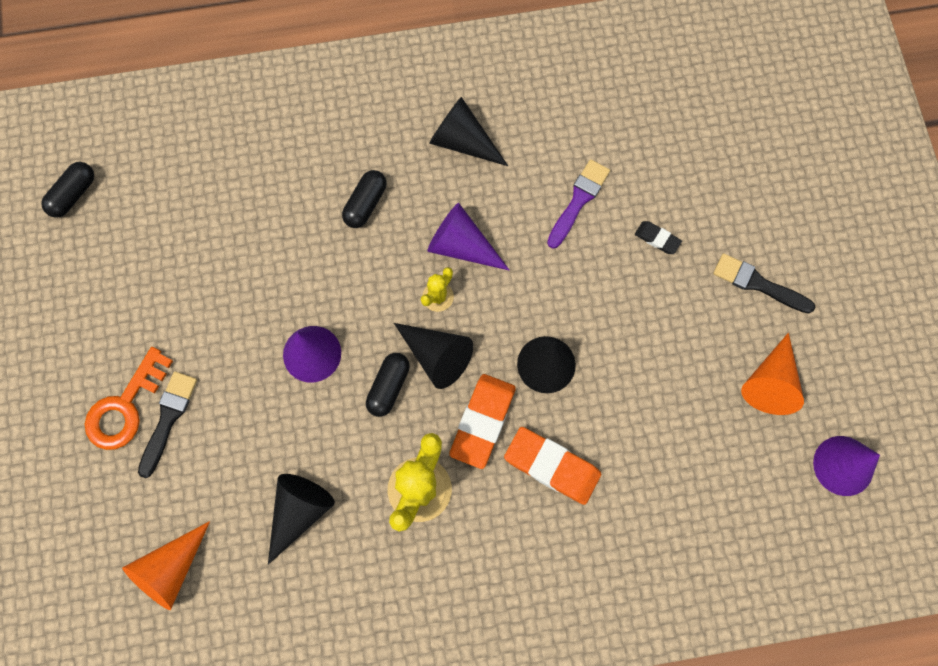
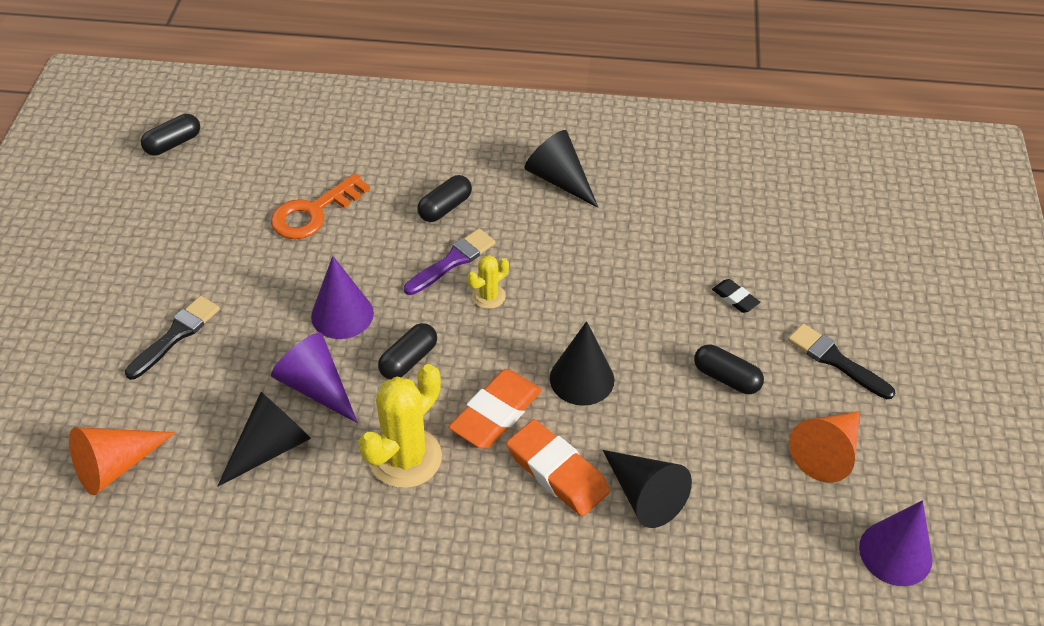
camera: 15 degrees right, 25 degrees down
orange key [85,347,173,450] -> orange key moved to [271,173,370,239]
black cone [394,323,473,389] -> black cone moved to [603,450,692,528]
purple cone [427,203,510,271] -> purple cone moved to [271,332,358,423]
purple brush [547,159,610,249] -> purple brush moved to [404,229,495,295]
none -> black capsule [694,345,764,394]

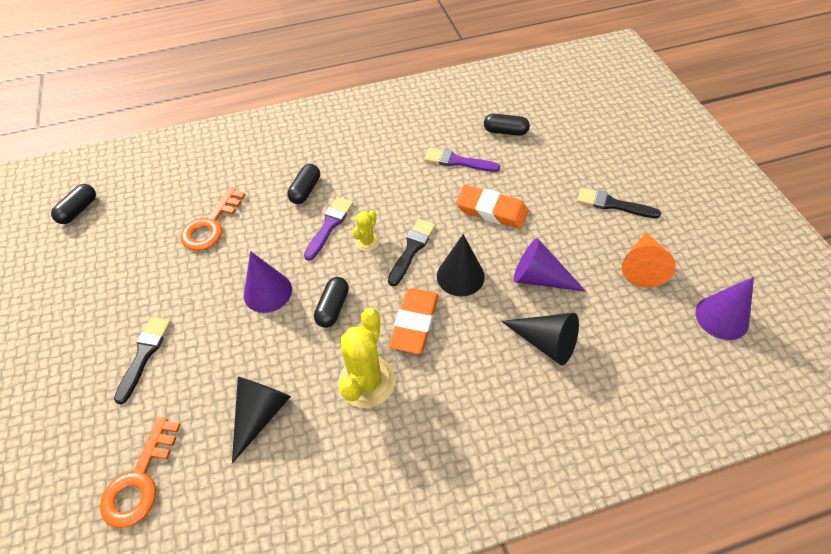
camera: 20 degrees left, 5 degrees up
orange cone [69,427,176,495] -> orange key [100,417,181,528]
purple cone [271,332,358,423] -> purple cone moved to [513,238,586,292]
orange eraser [506,419,610,516] -> orange eraser moved to [456,185,528,229]
black cone [524,130,599,208] -> none
black capsule [694,345,764,394] -> black capsule moved to [484,114,530,136]
black eraser [712,279,760,313] -> none
none -> black brush [388,219,435,286]
none -> purple brush [424,148,500,172]

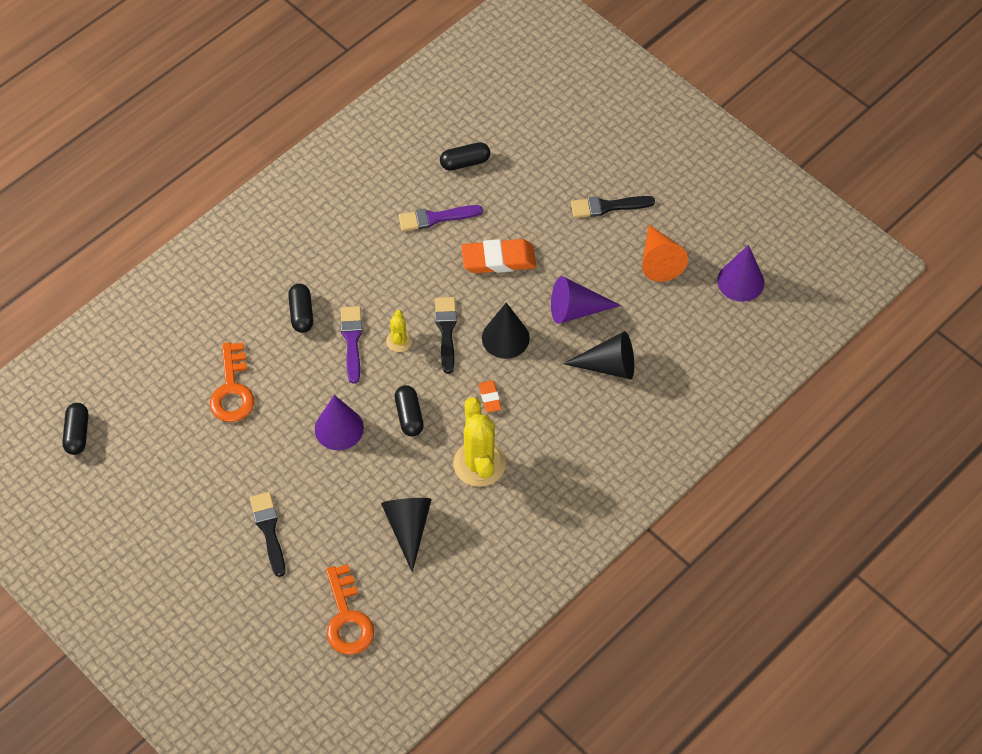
camera: 30 degrees left, 5 degrees up
orange eraser [389,288,438,354] -> orange eraser [479,380,502,412], size x0.50

